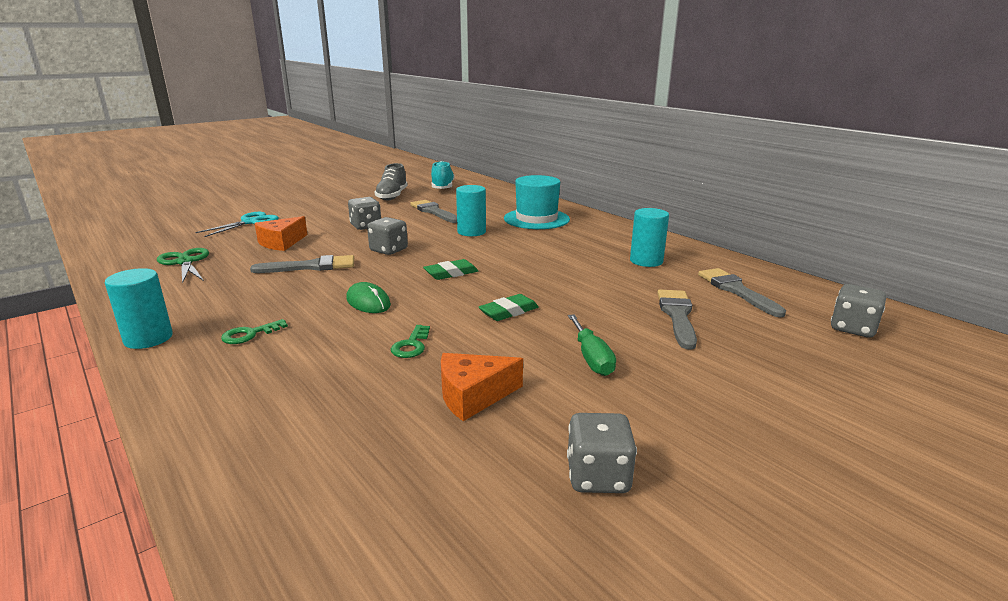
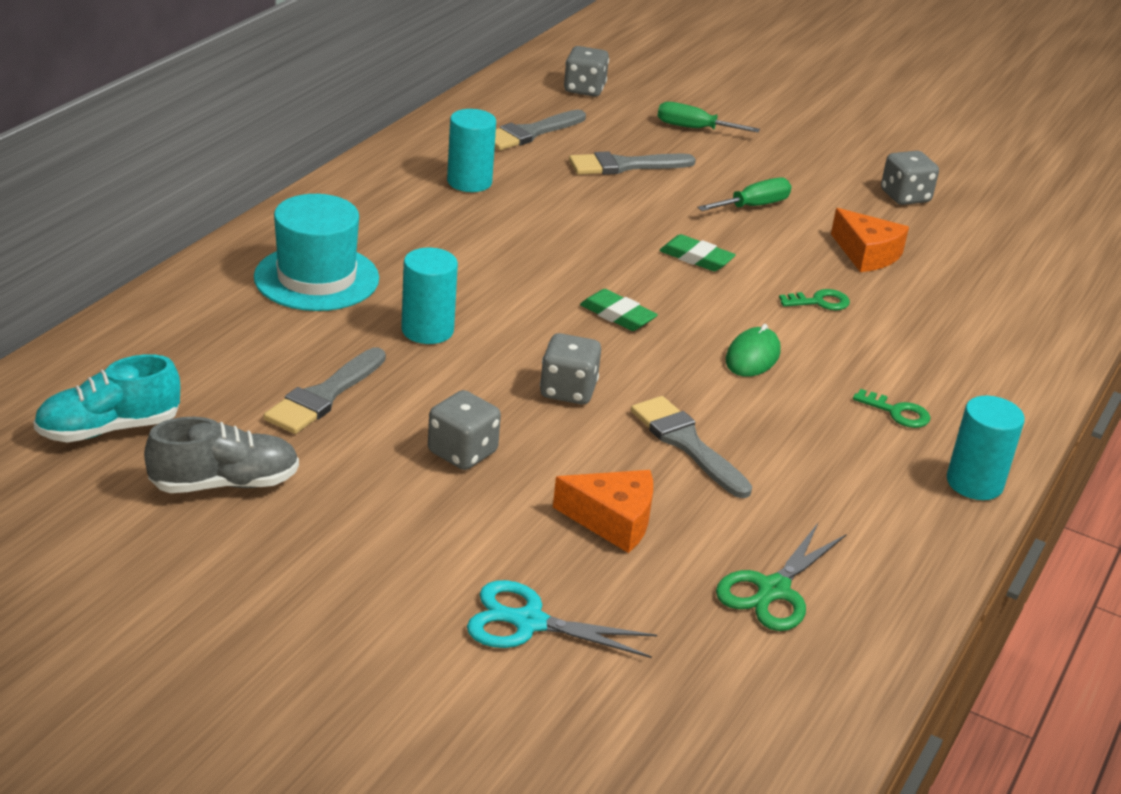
camera: 115 degrees left, 10 degrees up
none -> green screwdriver [658,102,760,133]

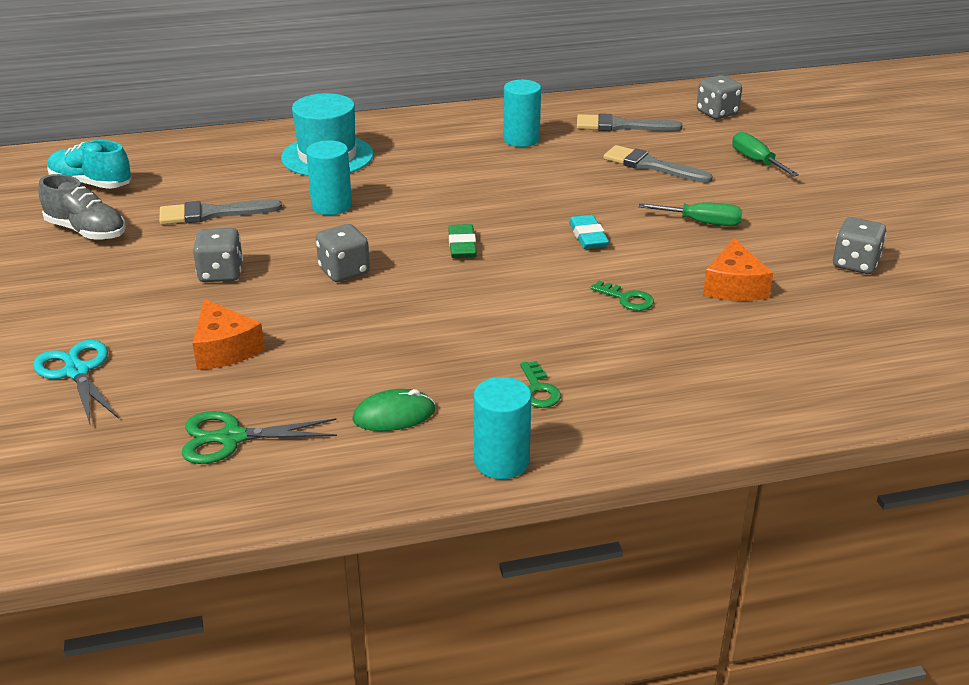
camera: 50 degrees right, 0 degrees up
grey brush [631,396,752,498] -> none
green eraser [659,234,736,271] -> turquoise eraser [569,215,609,249]
green mouse [725,324,781,377] -> green mouse moved to [352,389,435,431]

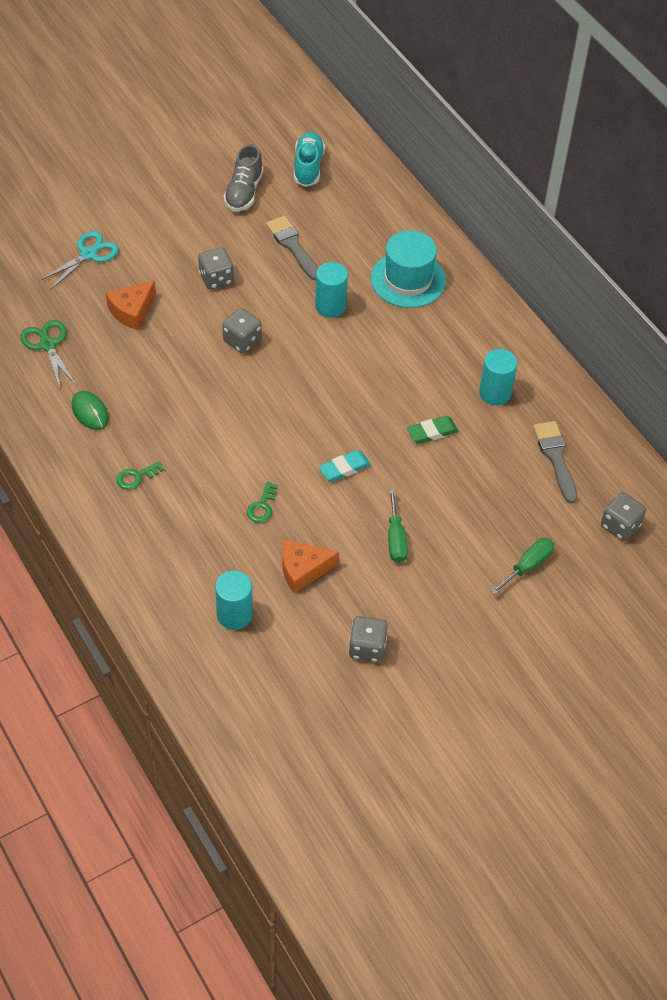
camera: 70 degrees right, 20 degrees up
green eraser [448,224,477,258] -> green eraser moved to [407,416,458,444]
turquoise cylinder [474,377,532,479] -> turquoise cylinder moved to [215,571,253,630]
grey brush [603,145,713,183] -> none

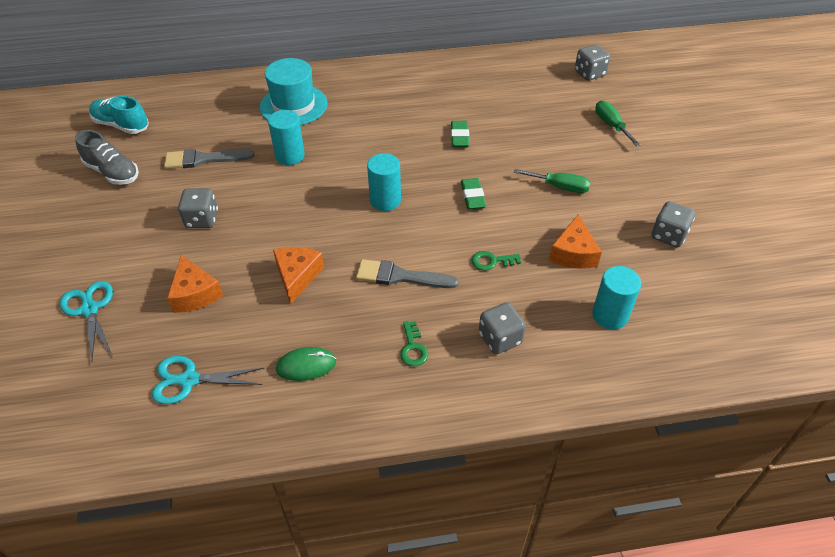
camera: 65 degrees left, 5 degrees down
green scissors [20,320,77,389] -> turquoise scissors [152,356,264,404]
grey dice [222,308,262,353] -> grey dice moved to [479,302,526,354]
green key [247,482,277,523] -> green key turned 135 degrees clockwise [472,251,521,271]
turquoise eraser [319,450,371,482] -> green eraser [461,178,486,209]
turquoise cylinder [479,349,517,405] -> turquoise cylinder moved to [367,153,401,211]
grey brush [533,421,578,503] -> grey brush moved to [356,259,459,288]
none -> orange cheese [273,247,324,304]

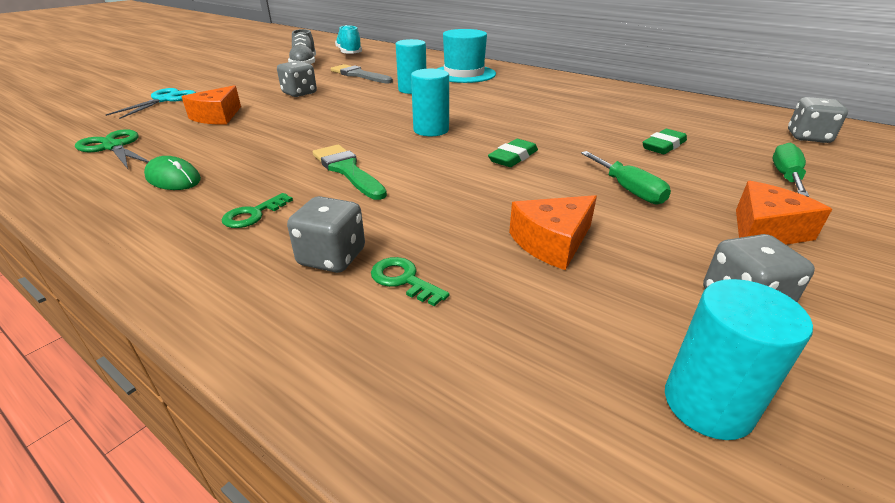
camera: 45 degrees right, 15 degrees down
turquoise scissors [152,356,264,404] -> green scissors [75,129,149,169]
orange cheese [273,247,324,304] -> orange cheese moved to [736,181,832,245]
grey brush [356,259,459,288] -> green brush [313,145,387,200]
green eraser [451,121,469,147] -> green eraser moved to [643,129,687,154]
green key [472,251,521,271] -> green key moved to [371,257,449,306]
turquoise cylinder [592,266,641,330] -> turquoise cylinder moved to [665,279,813,440]

